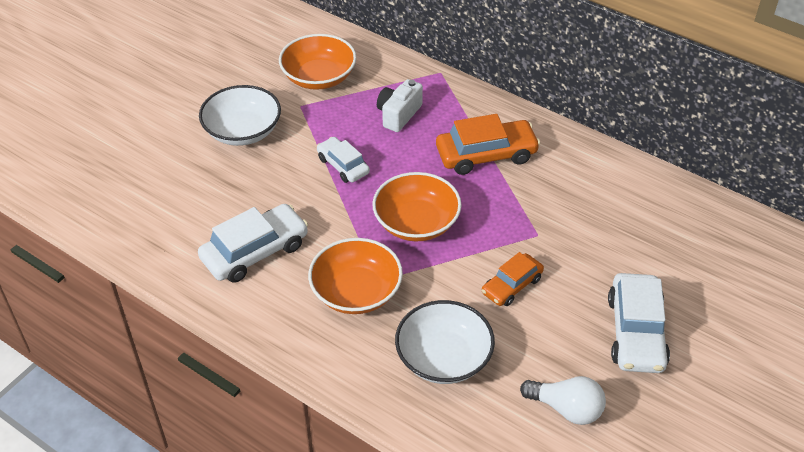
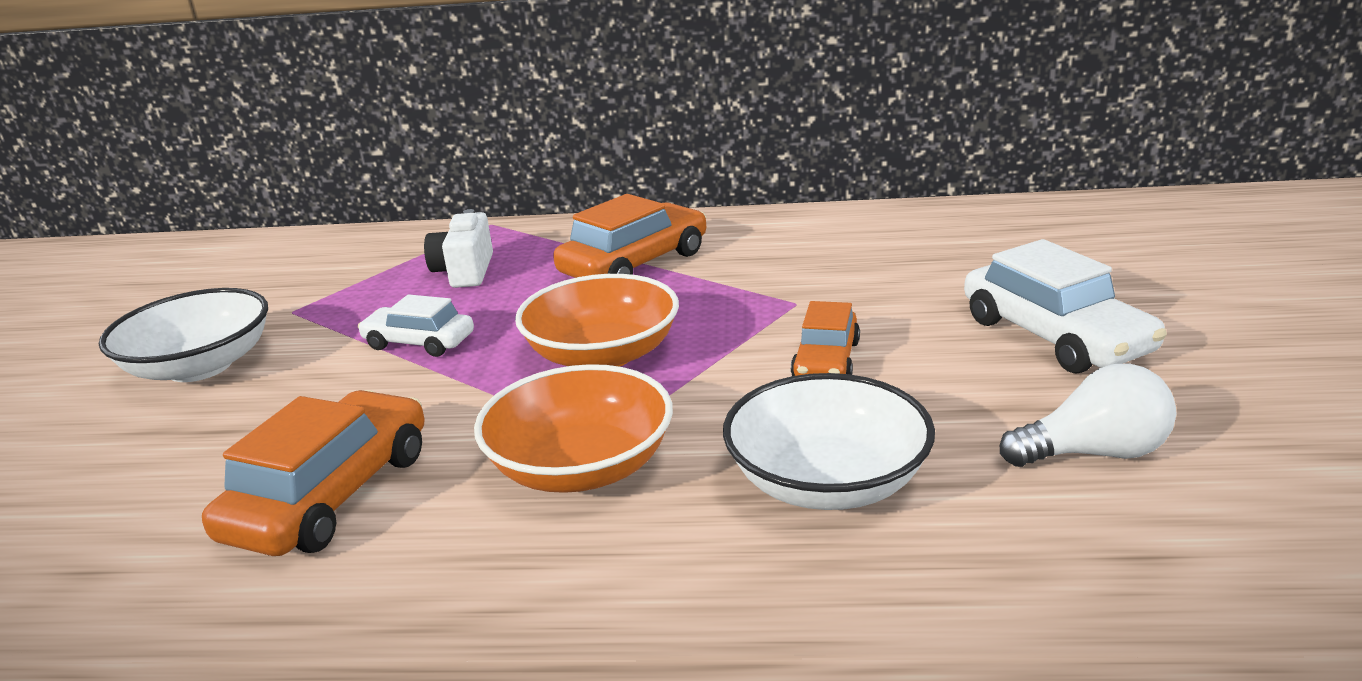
camera: 30 degrees left, 20 degrees down
white car [198,204,308,283] -> orange car [202,390,425,556]
orange bowl [279,34,356,90] -> none

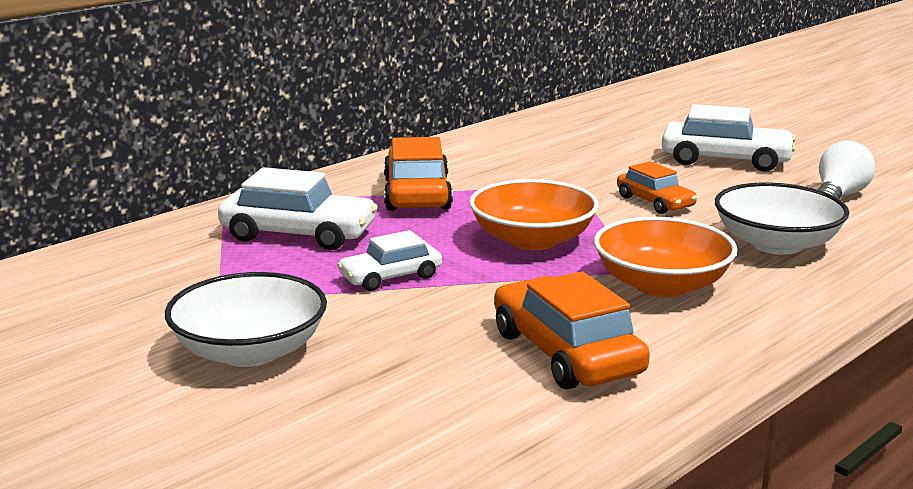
camera: 50 degrees left, 5 degrees down
white camera [424,209,493,288] -> white car [218,167,378,250]

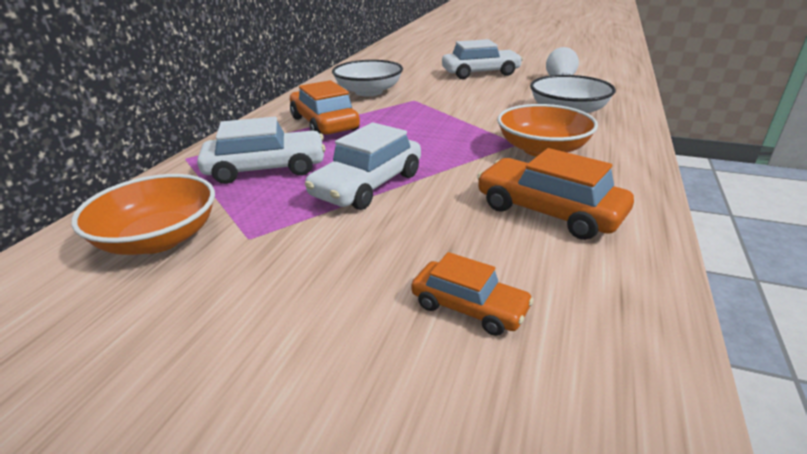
camera: 25 degrees left, 10 degrees up
white bowl [165,272,327,367] -> white bowl moved to [332,60,403,96]
white car [337,230,442,291] -> white car [305,123,421,210], size x1.63
orange bowl [469,179,599,251] -> orange bowl moved to [71,174,215,255]
orange car [617,161,697,214] -> orange car moved to [411,252,534,336]

